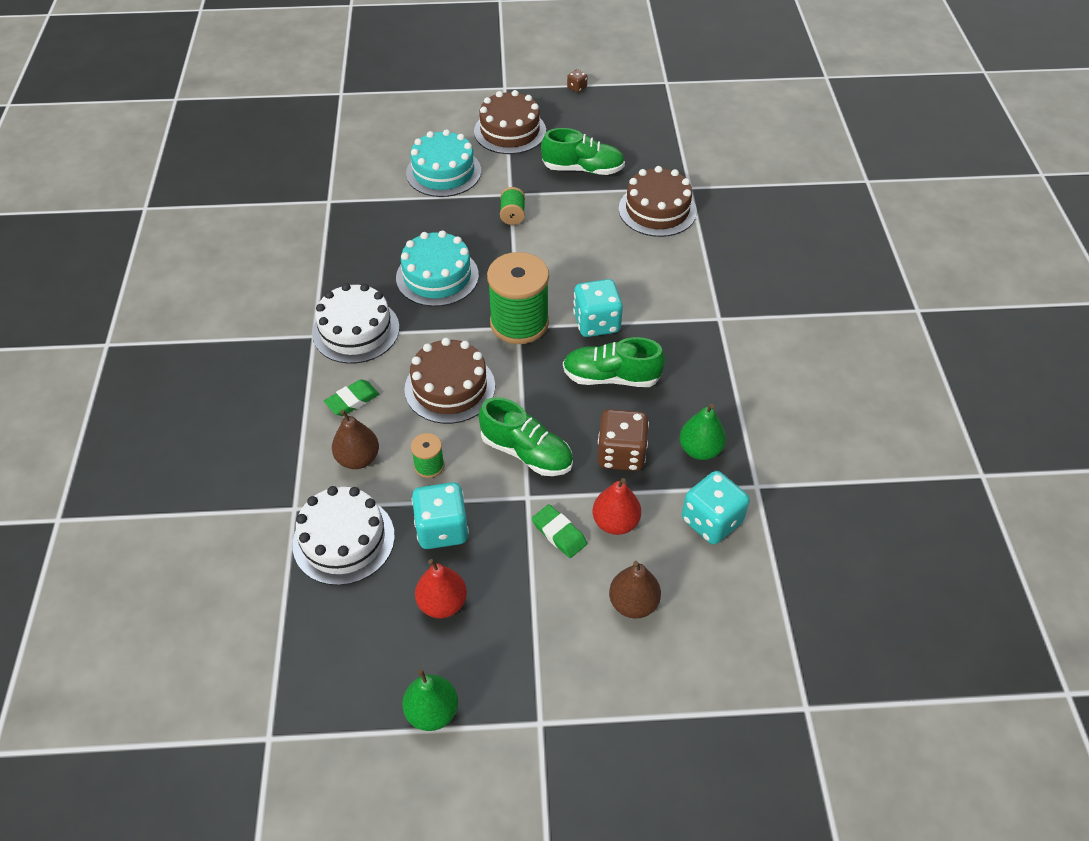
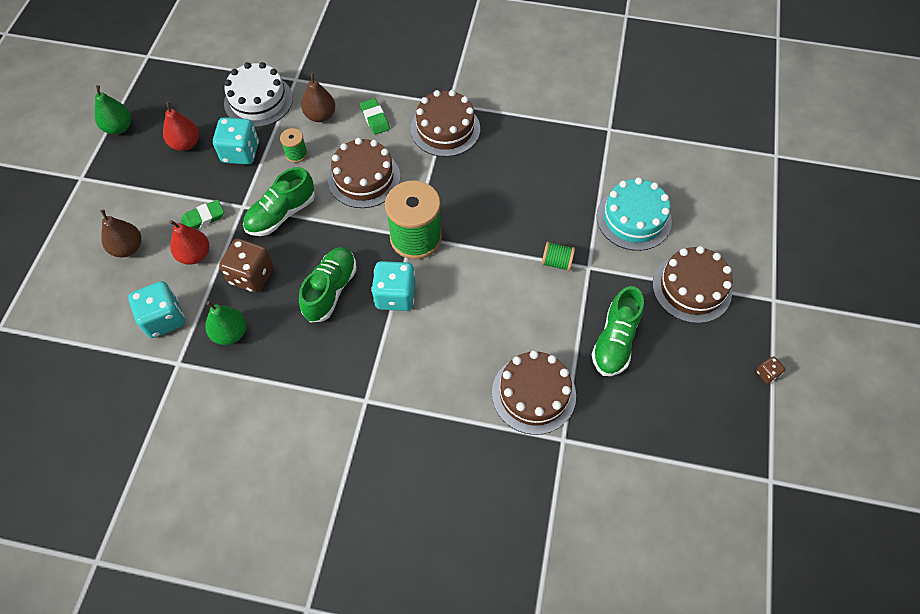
camera: 105 degrees right, 10 degrees up
white cake [312,283,400,364] -> brown cake [411,90,480,157]
turquoise cake [396,230,479,307] -> none

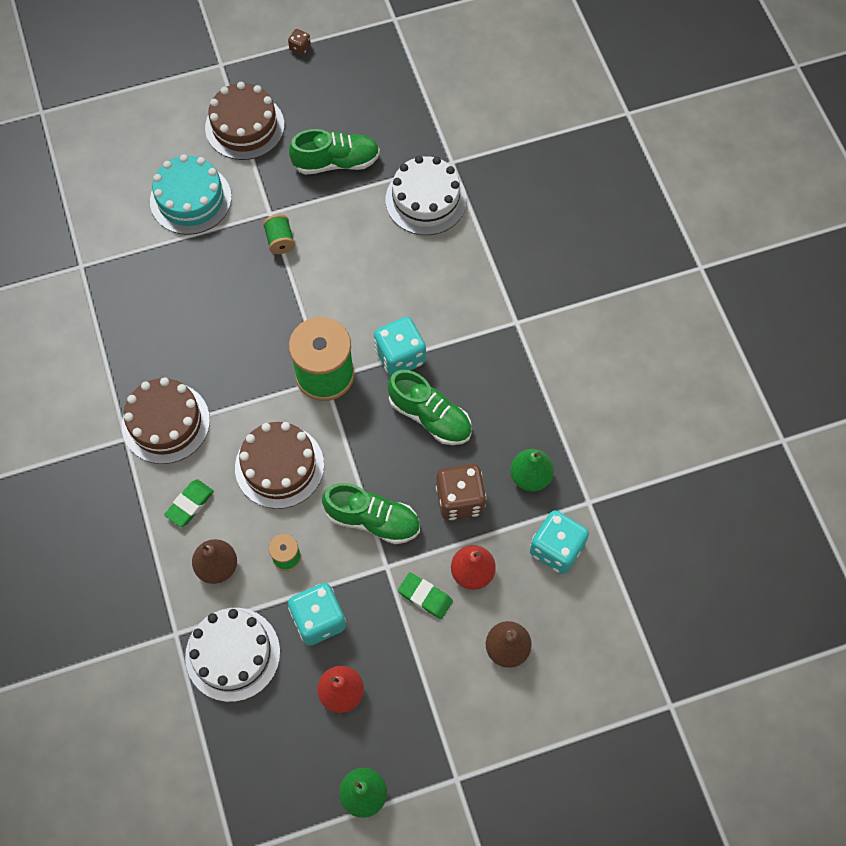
camera: 120 degrees left, 5 degrees up
green shoe [299,247,357,323] -> green shoe turned 135 degrees counterclockwise [388,370,472,445]
brown cake [492,351,576,435] -> white cake [386,156,467,235]

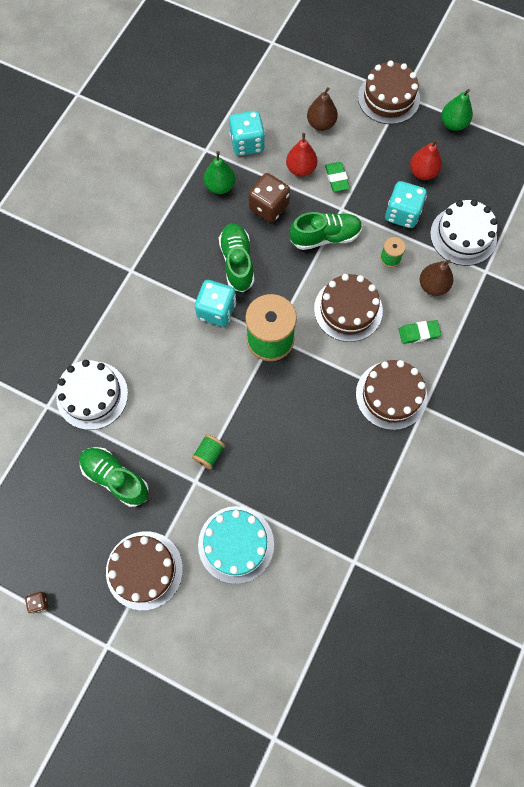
camera: 135 degrees left, 5 degrees up
green shoe [322,483,420,544] -> green shoe turned 105 degrees clockwise [290,212,362,250]
none -> brown cake [358,61,420,124]

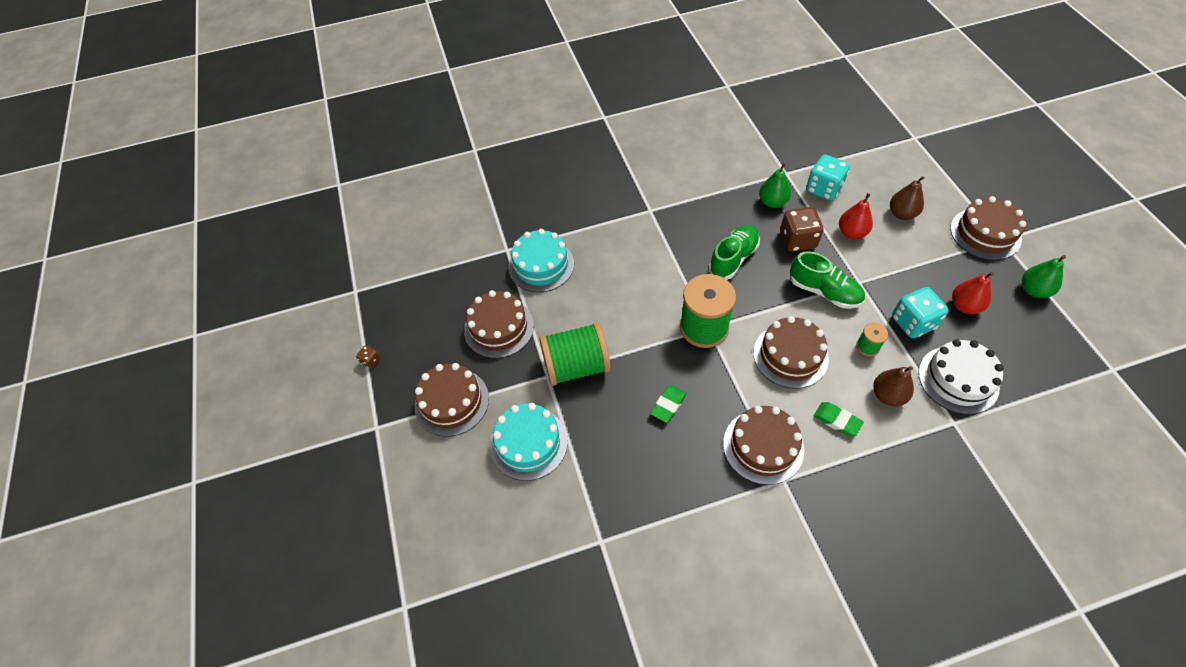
camera: 50 degrees right, 15 degrees down
white cake [56,360,128,430] -> turquoise cake [508,229,574,292]
green shoe [80,447,149,507] -> brown cake [464,290,534,358]
green spool [192,434,225,469] -> green spool [539,322,611,386], size x2.18
turquoise dice [195,280,236,327] -> none
green eraser [325,162,350,192] -> green eraser moved to [650,385,687,423]

